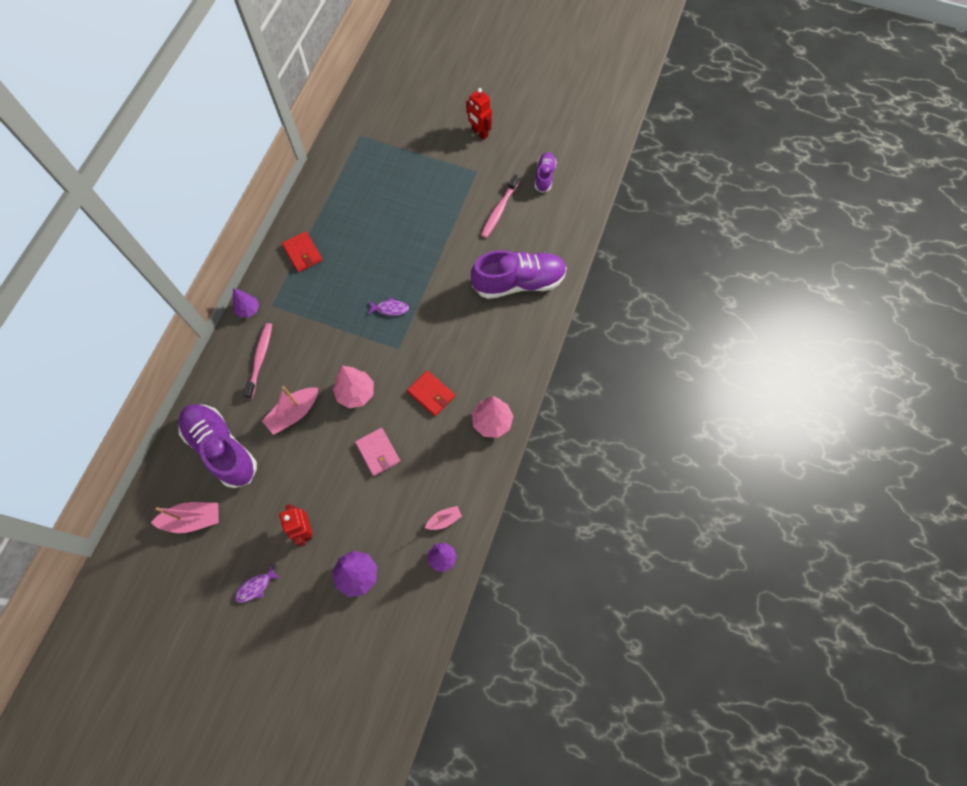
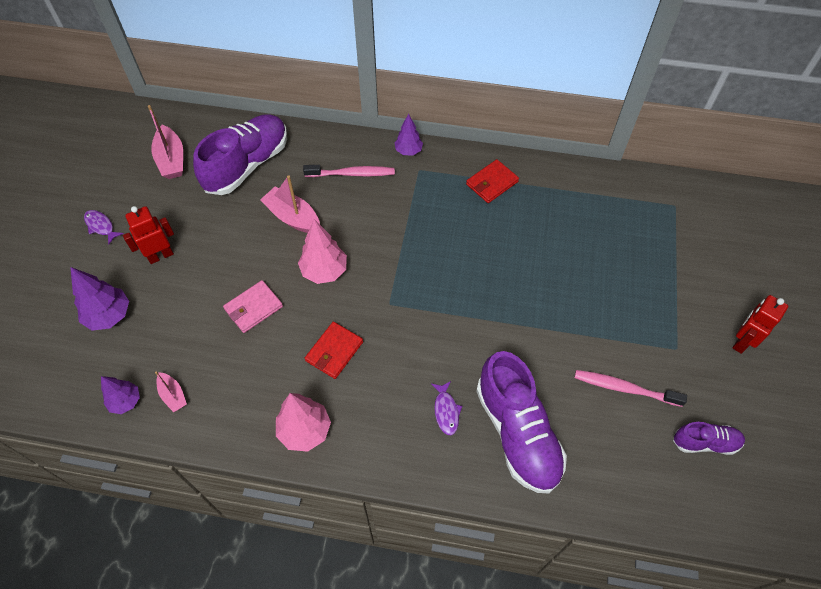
camera: 80 degrees right, 10 degrees down
purple fish [368,297,409,316] -> purple fish moved to [431,381,462,435]

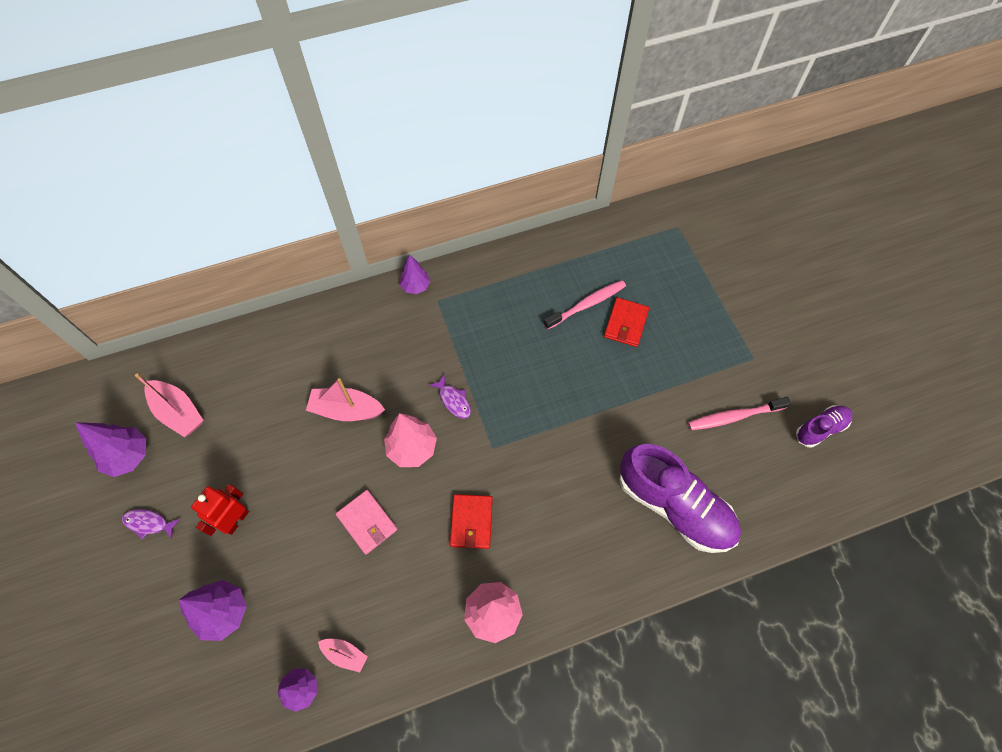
camera: 30 degrees left, 5 degrees up
purple shoe [193,114,287,195] -> none
pink wallet [223,280,283,333] -> pink wallet turned 60 degrees counterclockwise [336,490,397,554]
pink toothbrush [303,165,395,177] -> pink toothbrush moved to [543,280,626,330]
purple fish [431,381,462,435] -> purple fish moved to [430,375,471,419]
red wallet [466,159,519,203] -> red wallet moved to [604,298,649,347]
red robot [732,295,788,354] -> none
none -> purple tree [75,422,146,477]

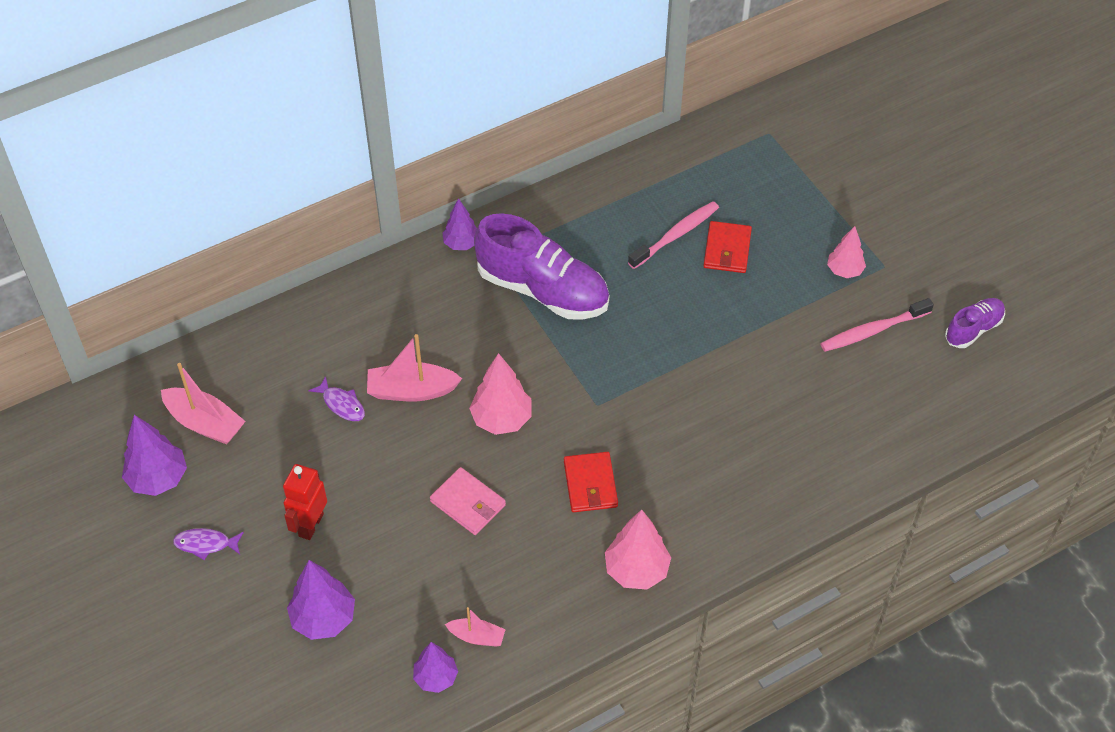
camera: 10 degrees left, 10 degrees down
purple fish [430,375,471,419] -> purple fish moved to [308,376,365,421]
purple shoe [619,444,741,553] -> purple shoe moved to [474,213,609,320]
none -> pink tree [827,226,866,278]

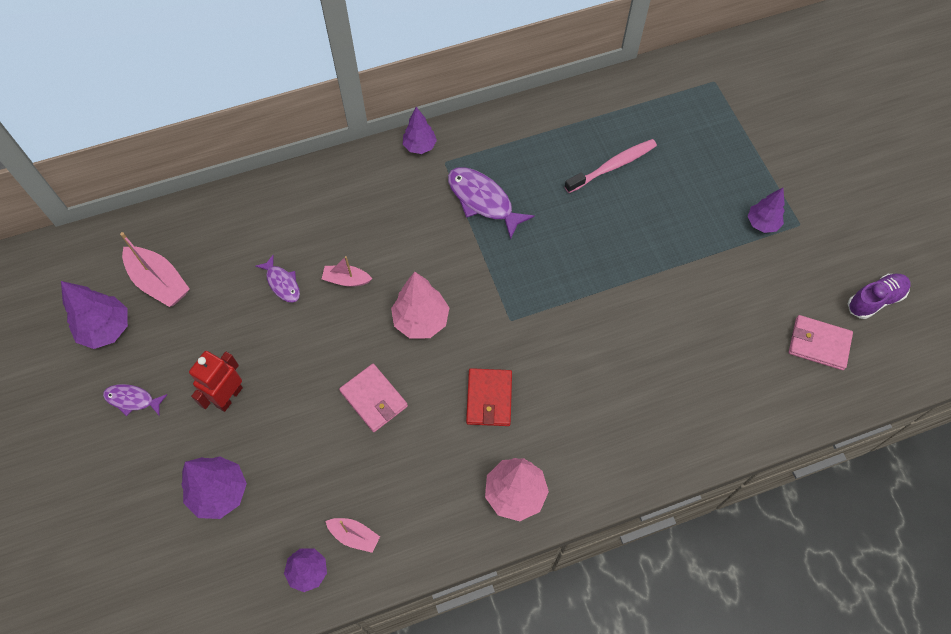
camera: 10 degrees right, 10 degrees up
pink boat [367,334,462,402] -> pink boat [322,256,372,287], size x0.58
purple shoe [474,213,609,320] -> purple fish [448,167,535,240]
red wallet [704,221,752,273] -> none
pink toothbrush [820,298,934,352] -> none
pink tree [827,226,866,278] -> purple tree [748,188,785,233]
none -> pink wallet [789,315,853,370]

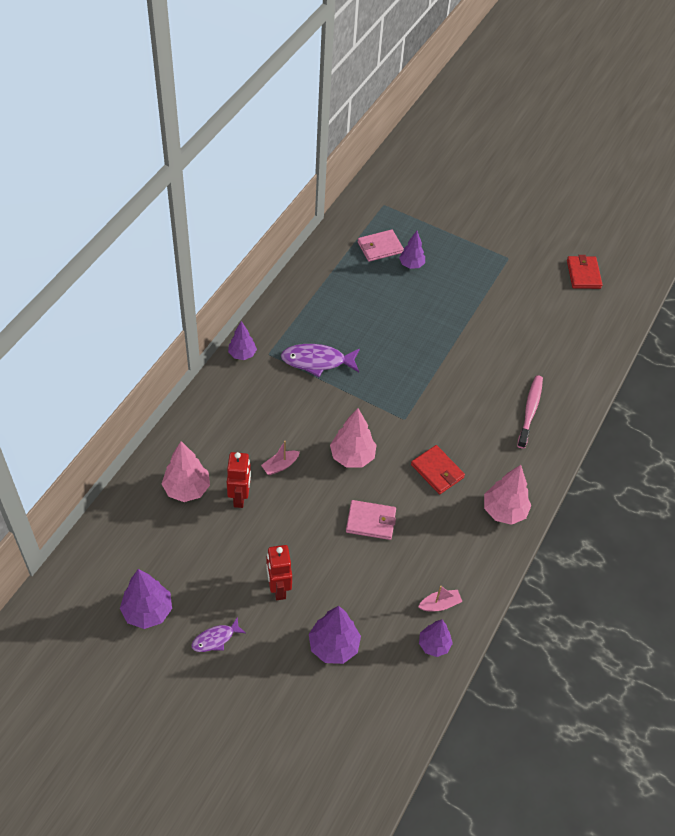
camera: 45 degrees left, 10 degrees down
pink boat [120,232,190,307] -> none
purple fish [255,255,300,303] -> red robot [227,452,251,508]
pink toothbrush [564,139,657,193] -> pink toothbrush moved to [517,375,543,449]
purple tree [748,188,785,233] -> purple tree moved to [399,231,425,269]
pink wallet [789,315,853,370] -> pink wallet moved to [358,229,404,262]
purple shoe [848,274,911,319] -> red wallet [567,255,603,289]
none -> pink tree [162,441,210,502]

